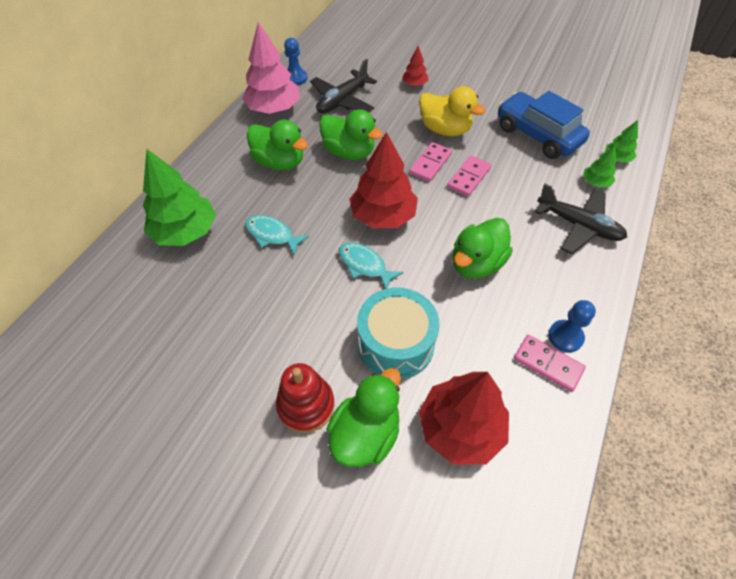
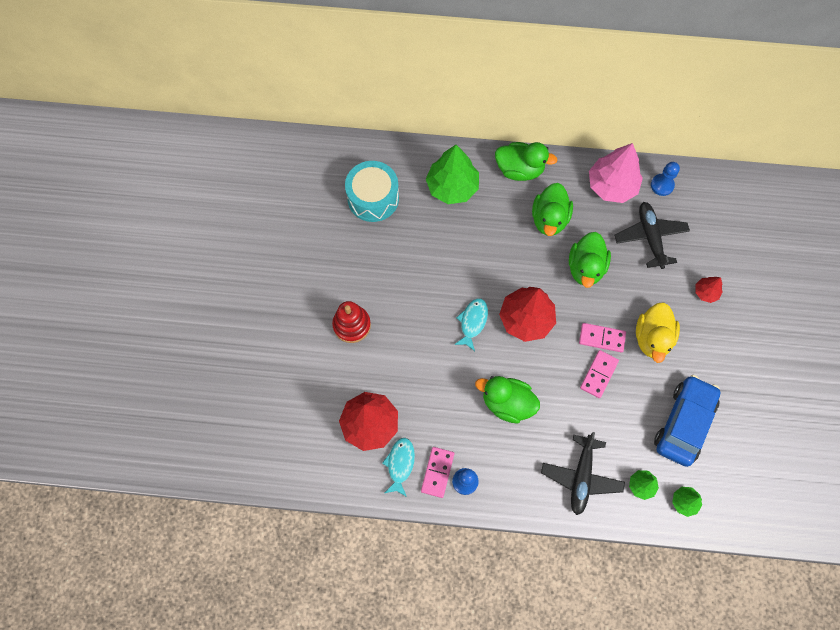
camera: 70 degrees right, 15 degrees up
turquoise fish [245,215,309,255] -> turquoise fish moved to [382,438,415,497]
black plane [310,59,377,113] -> black plane turned 60 degrees clockwise [615,202,690,269]
green duck [326,368,401,467] -> green duck moved to [495,142,558,181]
turquoise drum [357,288,440,379] -> turquoise drum moved to [345,161,399,222]
pink domino [447,156,491,197] -> pink domino turned 75 degrees counterclockwise [580,350,619,398]

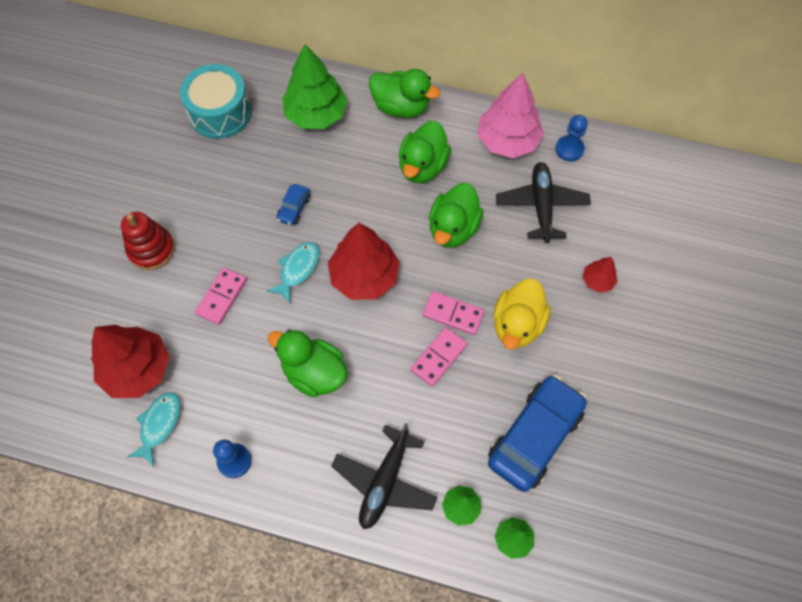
camera: 10 degrees right, 5 degrees down
pink domino [421,447,454,498] -> pink domino moved to [195,267,247,325]
none -> blue car [277,184,310,226]

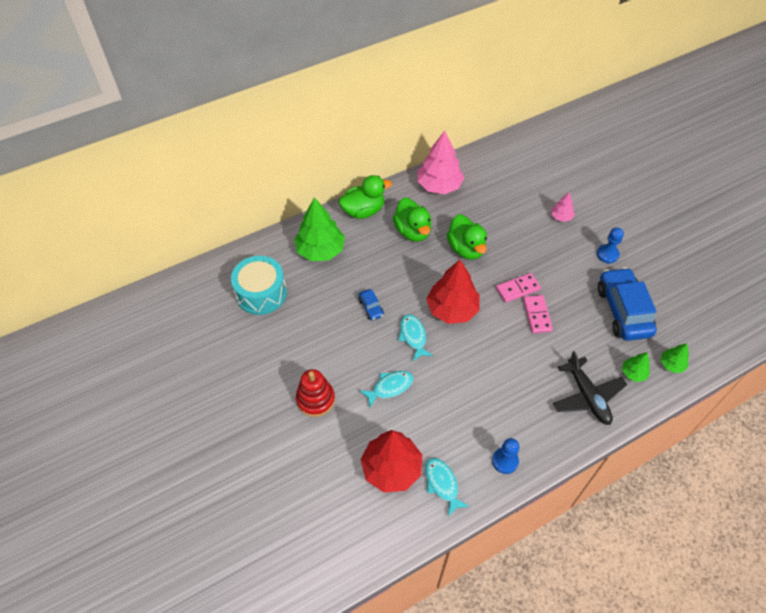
camera: 45 degrees left, 10 degrees down
pink domino [195,267,247,325] -> turquoise fish [359,371,414,408]
green duck [268,329,348,397] -> none
yellow duck [493,279,551,350] -> none
black plane [496,162,591,243] -> none
blue pawn [555,115,588,161] -> blue pawn moved to [597,227,624,263]
red tree [582,257,618,293] -> pink tree [551,192,575,222]

